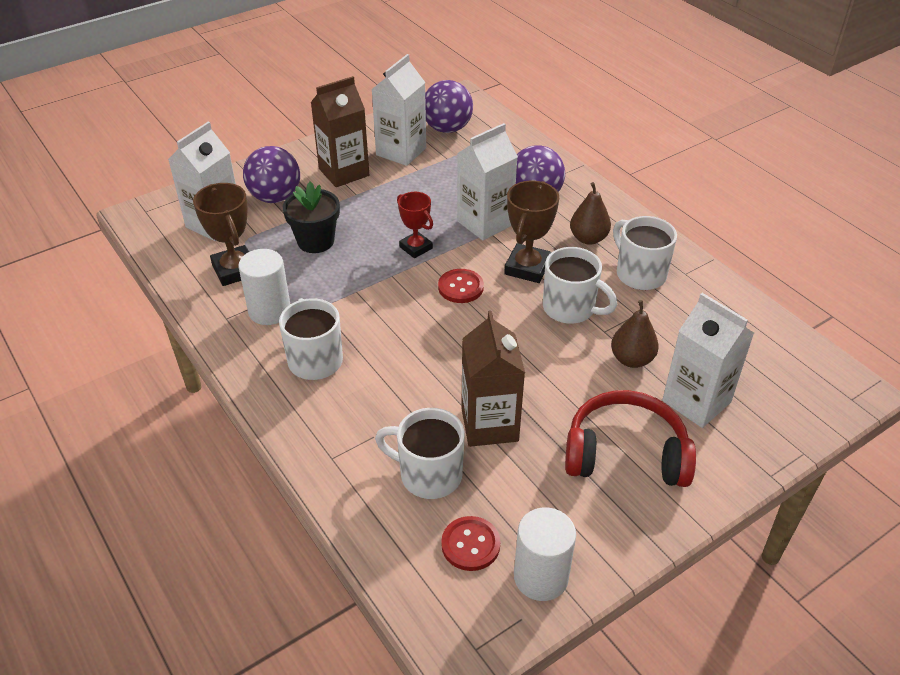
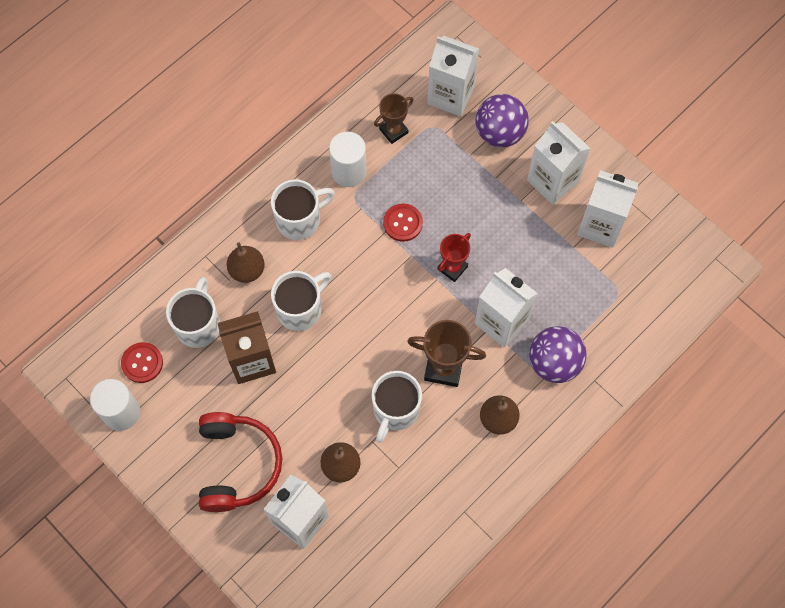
camera: 80 degrees right, 25 degrees up
brown trophy [193,183,249,286] -> brown trophy [374,93,414,144], size x0.66
black flower pot [283,182,340,253] -> none
brown carton [310,76,369,187] -> white carton [527,121,591,205]
purple ball [425,80,473,133] -> none
red button [438,269,484,303] -> red button moved to [383,203,423,242]
white mug [613,216,677,290] -> white mug moved to [271,271,331,331]
none -> brown pear [227,242,265,283]

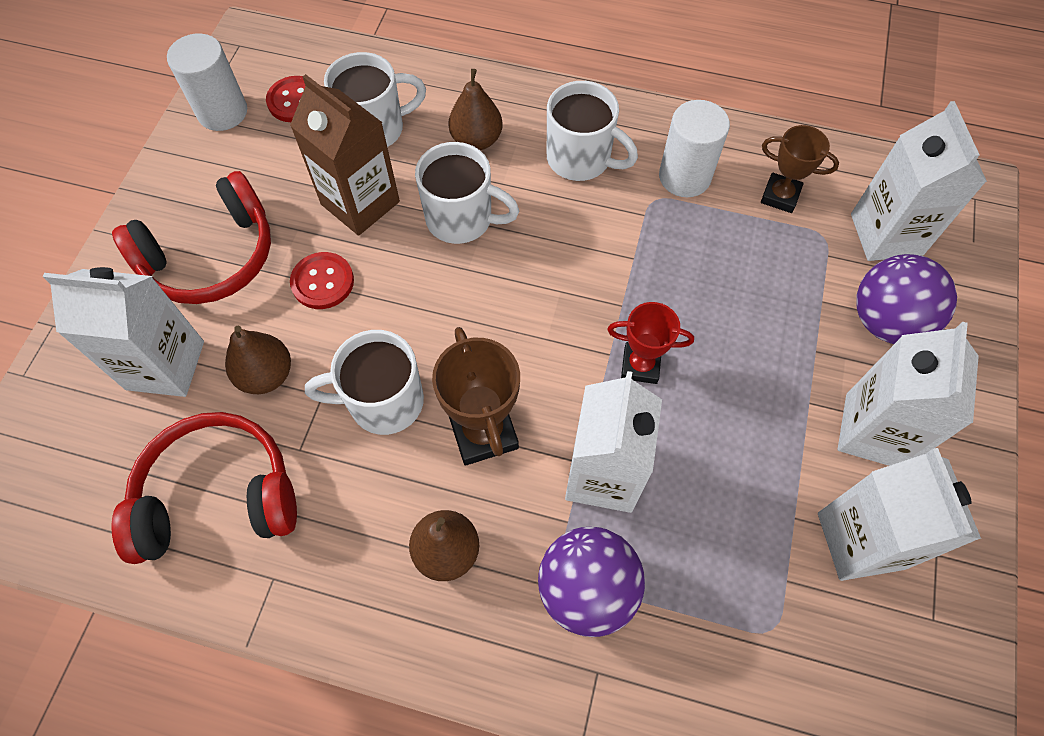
camera: 60 degrees right, 5 degrees down
red button [383,203,423,242] -> red button moved to [290,252,354,309]
none -> red headphones [111,412,297,564]

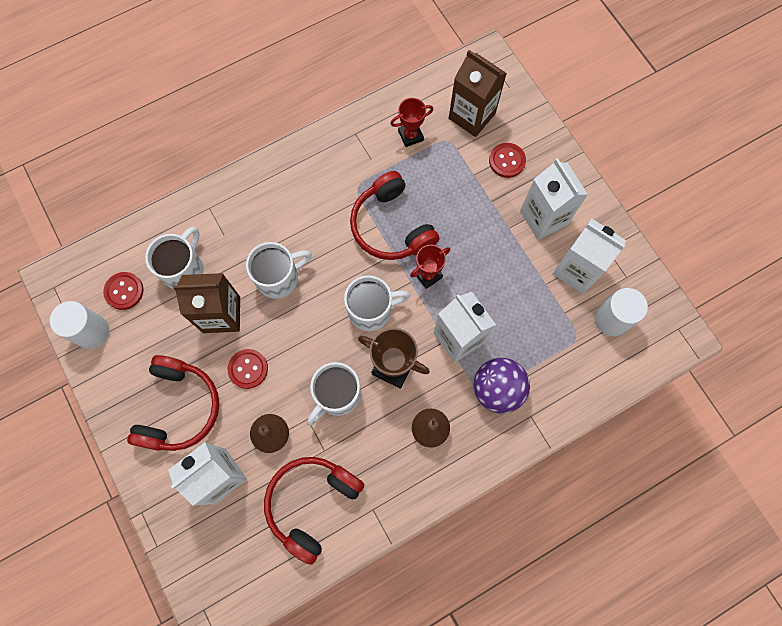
camera: 45 degrees left, 10 degrees up
brown pear [448,69,503,150] -> none
white mug [547,81,638,181] -> white mug moved to [344,275,410,331]
white cylinder [659,100,730,197] -> white cylinder moved to [595,288,648,336]
brown trophy [761,125,839,213] -> red trophy [390,98,434,147]
white carton [851,101,987,261] -> brown carton [449,50,507,137]
purple ball [856,254,957,344] -> red button [489,143,526,178]
none -> red headphones [350,171,439,260]

